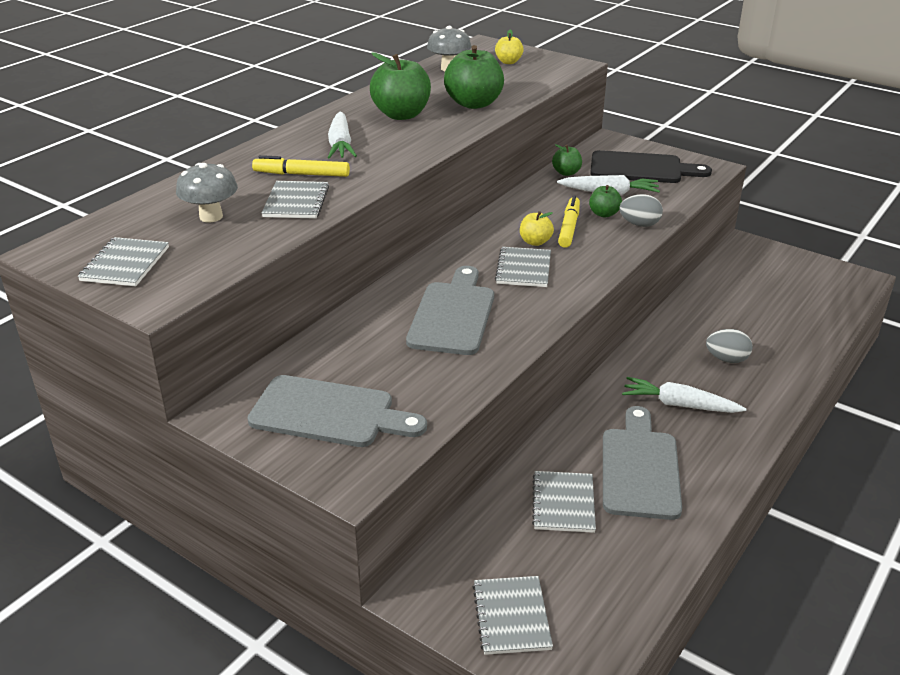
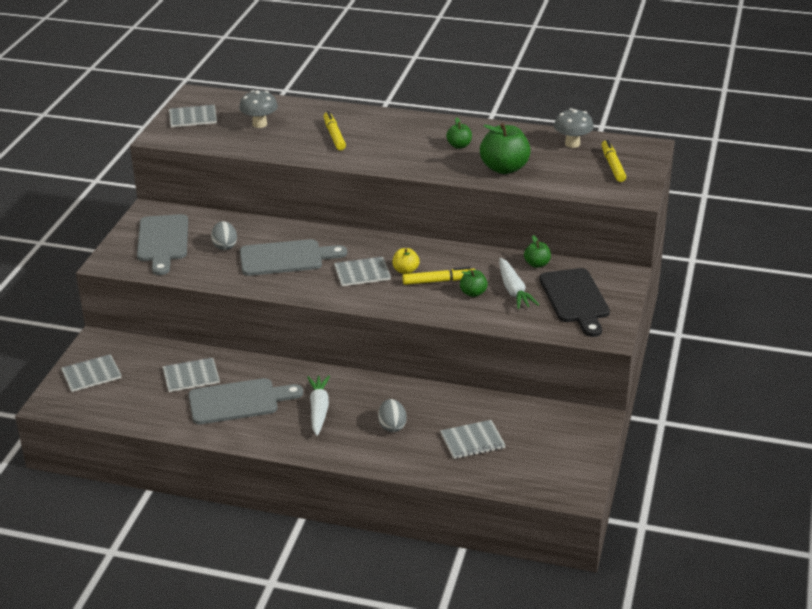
camera: 70 degrees right, 0 degrees up
grey notebook [262,181,329,219] -> grey notebook moved to [440,420,506,459]
white carrot [328,112,357,159] -> none
green apple [370,53,431,120] -> green apple [446,117,472,149], size x0.53
yellow apple [495,29,524,64] -> yellow marker [601,139,626,182]
grey egg [619,194,663,227] -> grey egg moved to [211,221,237,250]

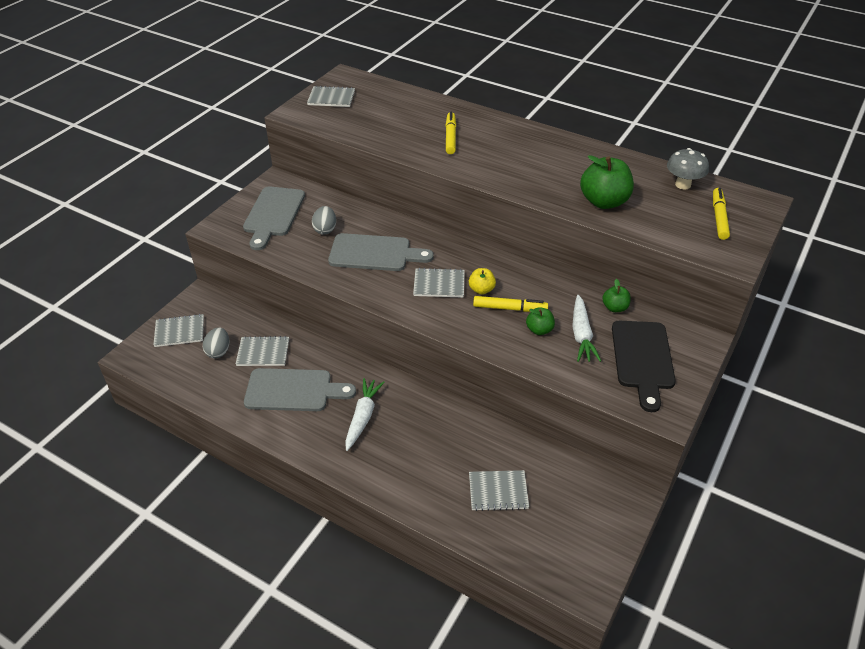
camera: 15 degrees right, 10 degrees up
grey mushroom [239,90,278,128] -> none
grey egg [378,399,407,432] -> grey egg moved to [203,327,229,358]
green apple [446,117,472,149] -> none

